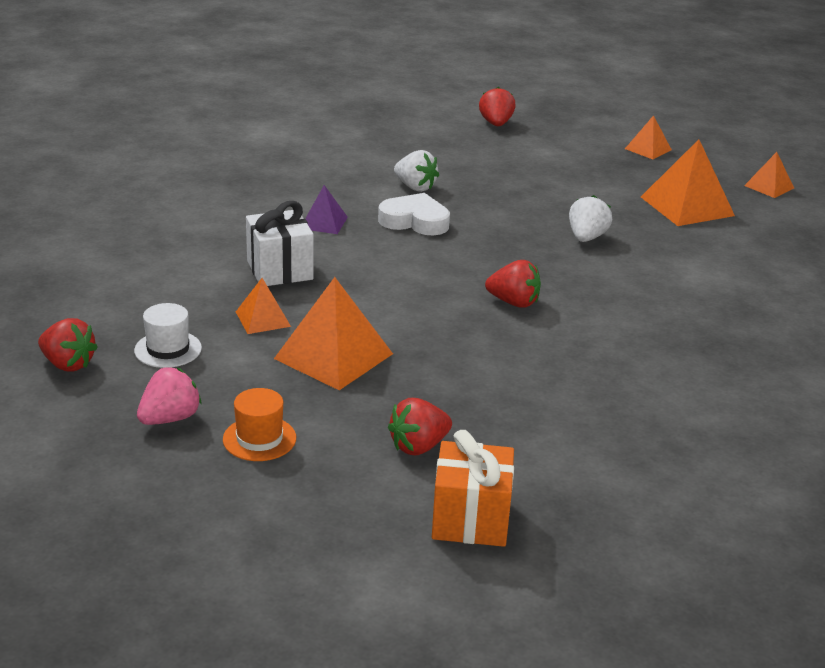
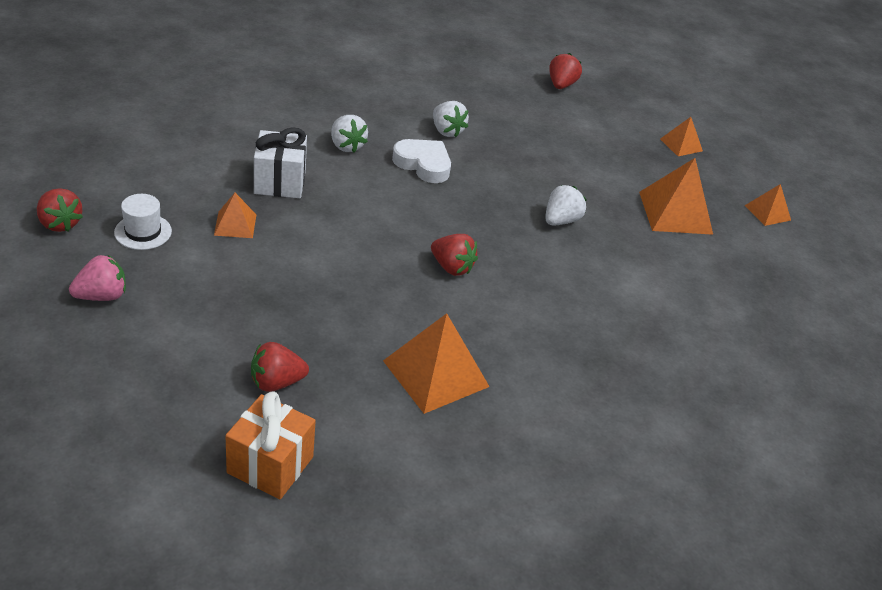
camera: 15 degrees right, 10 degrees up
orange hat [223,388,296,461] -> none
orange pyramid [274,277,393,390] -> orange pyramid moved to [383,313,490,414]
purple pyramid [305,185,348,234] -> white strawberry [331,115,368,152]

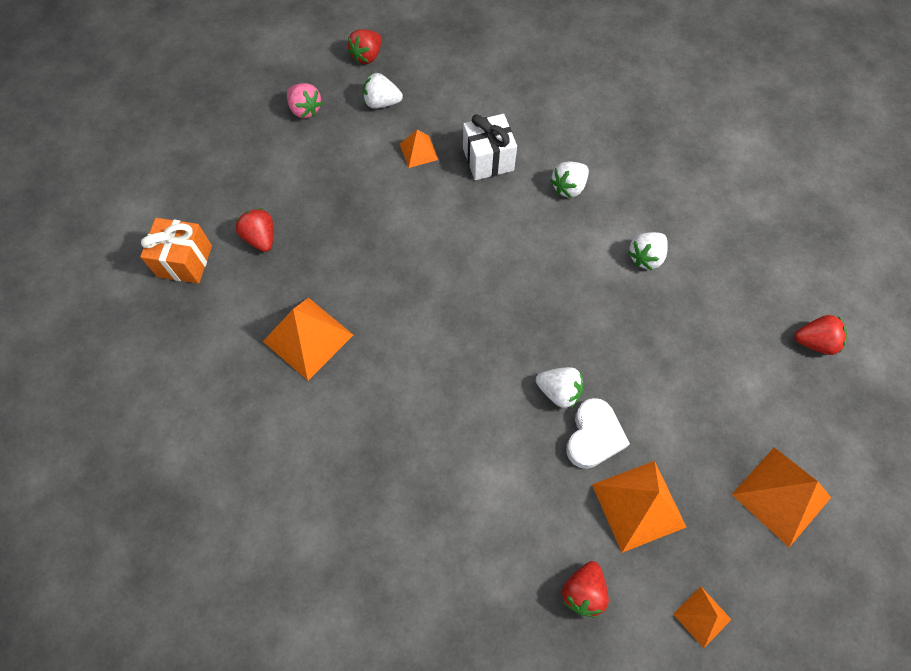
camera: 80 degrees right, 25 degrees up
white hat [114,194,172,250] -> white strawberry [363,73,403,109]
white heart [392,139,451,183] -> white heart moved to [566,398,630,469]
red strawberry [431,234,478,276] -> red strawberry moved to [562,561,609,618]
orange pyramid [660,117,703,156] -> orange pyramid [732,448,831,547], size x1.82

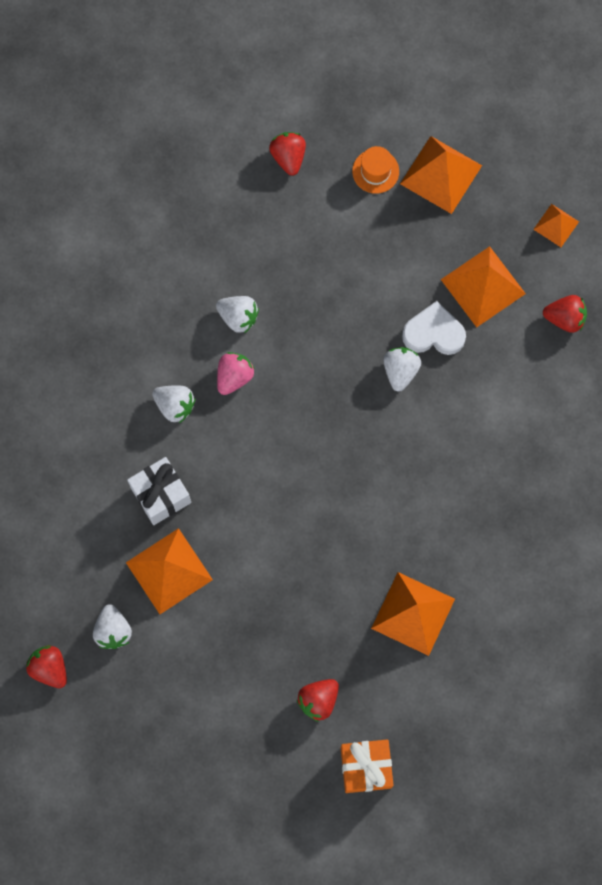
camera: 105 degrees left, 10 degrees up
pink strawberry [287,83,322,119] -> pink strawberry moved to [217,352,255,395]
red strawberry [348,29,382,64] -> red strawberry turned 150 degrees counterclockwise [26,645,67,688]
orange pyramid [400,130,438,168] -> orange pyramid [126,528,213,614], size x1.82
none -> orange hat [352,146,399,194]

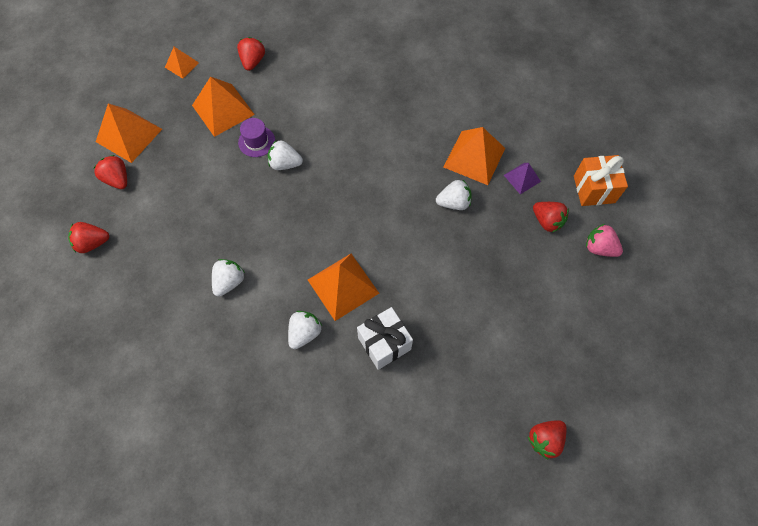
camera: 90 degrees left, 10 degrees down
white strawberry [93,604,132,649] -> white strawberry moved to [436,180,472,210]
orange pyramid [126,528,213,614] -> orange pyramid moved to [308,254,379,321]
pink strawberry [217,352,255,395] -> pink strawberry moved to [586,224,623,257]
orange hat [352,146,399,194] -> red strawberry [94,155,127,189]
white heart [402,301,466,355] -> purple hat [238,118,275,157]
none -> purple pyramid [504,163,541,194]

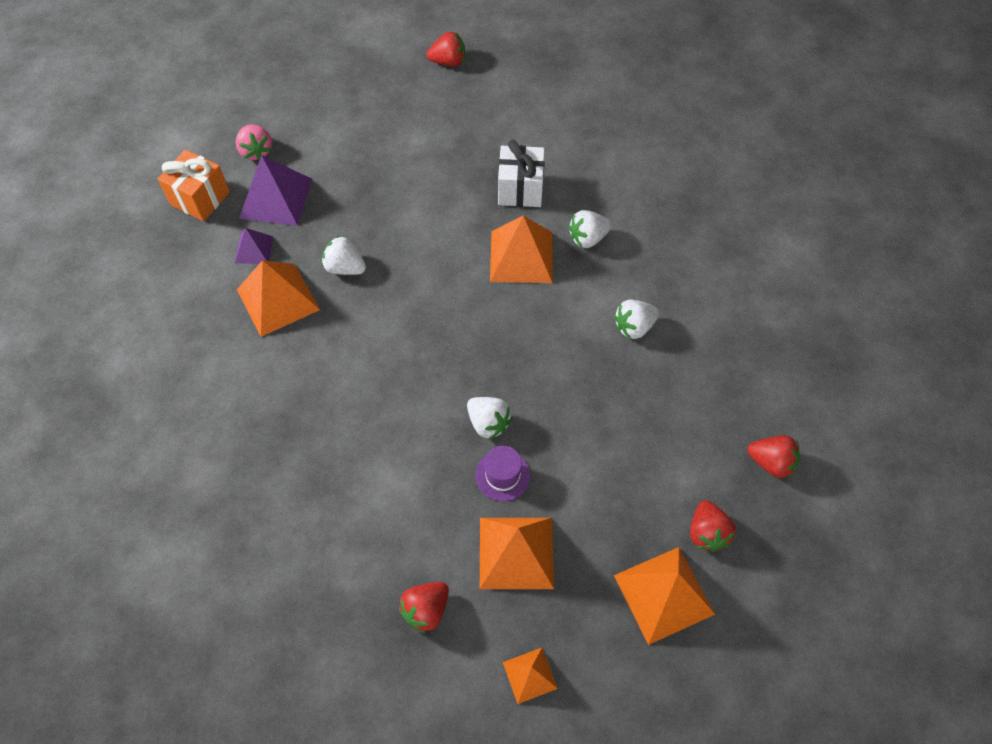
camera: 145 degrees left, 5 degrees down
red strawberry [533,202,569,233] -> purple pyramid [239,155,312,226]

